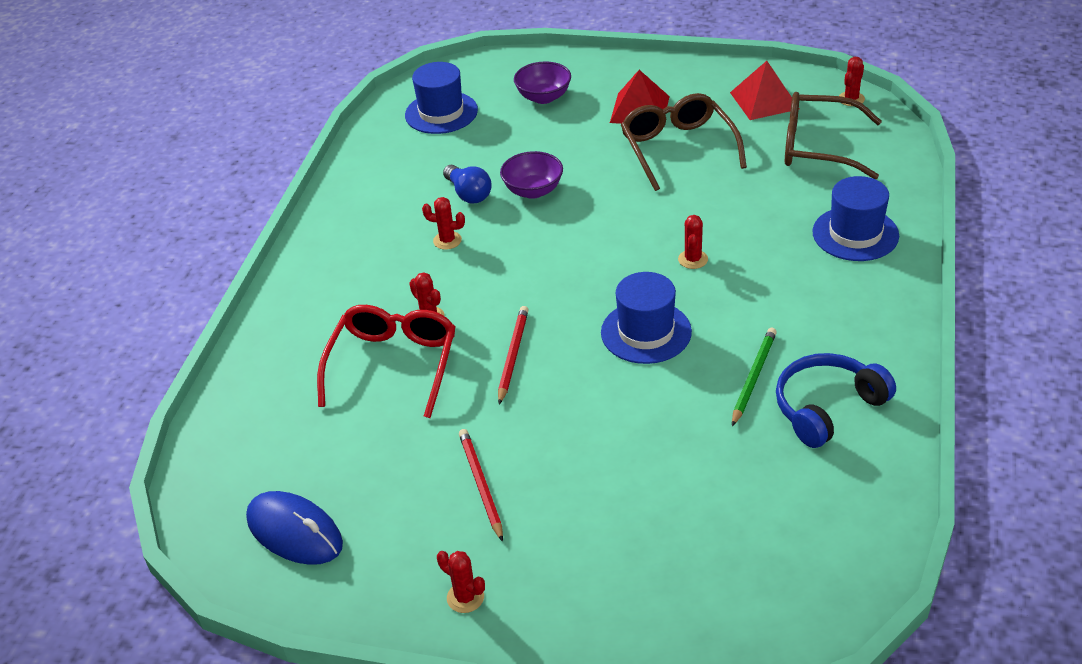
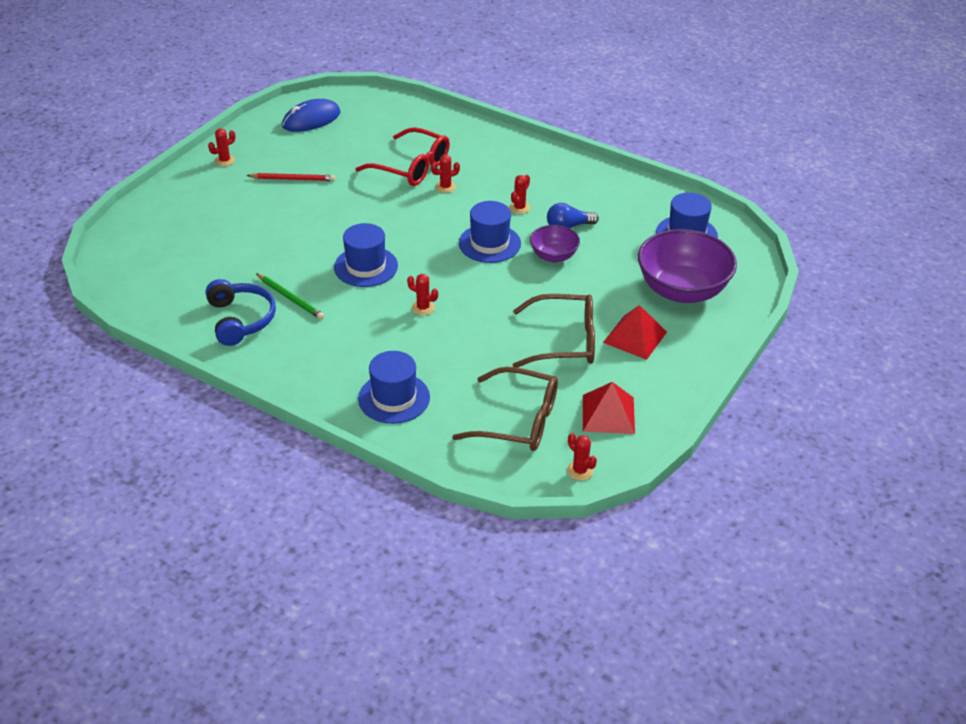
camera: 105 degrees right, 0 degrees up
red pencil [498,306,528,404] -> none
purple bowl [514,62,571,104] -> purple bowl [638,229,737,303], size x1.89
brown glasses [785,92,882,179] -> brown glasses turned 75 degrees clockwise [452,367,558,451]
none -> blue hat [459,201,521,263]

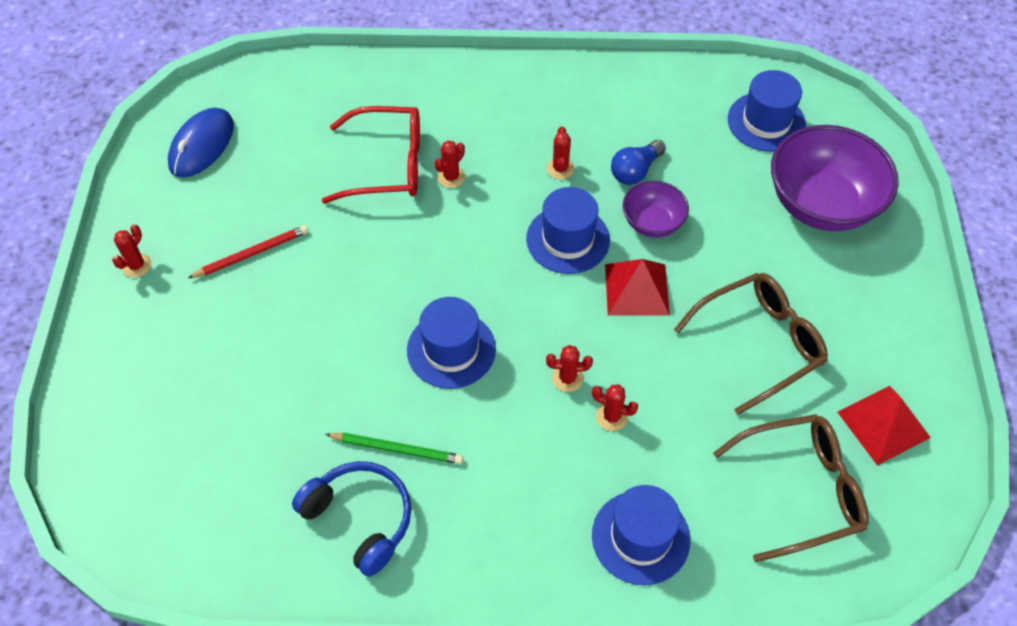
camera: 30 degrees left, 15 degrees up
red cactus [567,433,597,481] -> red cactus moved to [592,384,638,431]
red pyramid [603,305,667,360] -> red pyramid moved to [605,259,670,316]

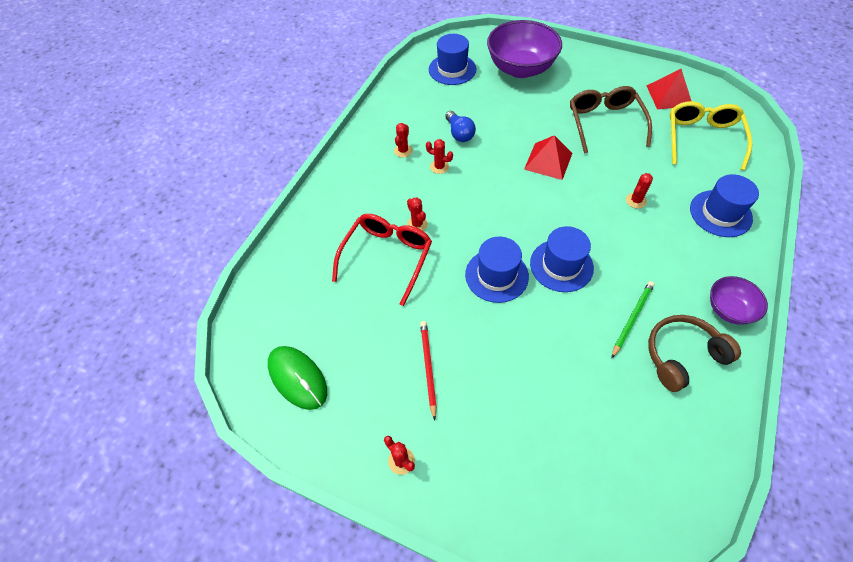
camera: 65 degrees left, 0 degrees up
blue mouse [168,107,234,178] -> green mouse [268,346,327,410]
blue headphones [292,461,411,577] -> brown headphones [648,315,741,392]
blue hat [526,187,610,274] -> blue hat moved to [465,236,529,303]
red cactus [546,345,593,392] -> red cactus moved to [394,123,413,158]
purple bowl [623,181,689,238] -> purple bowl moved to [710,276,768,325]
brown glasses [713,414,869,562] -> yellow glasses [670,101,752,170]

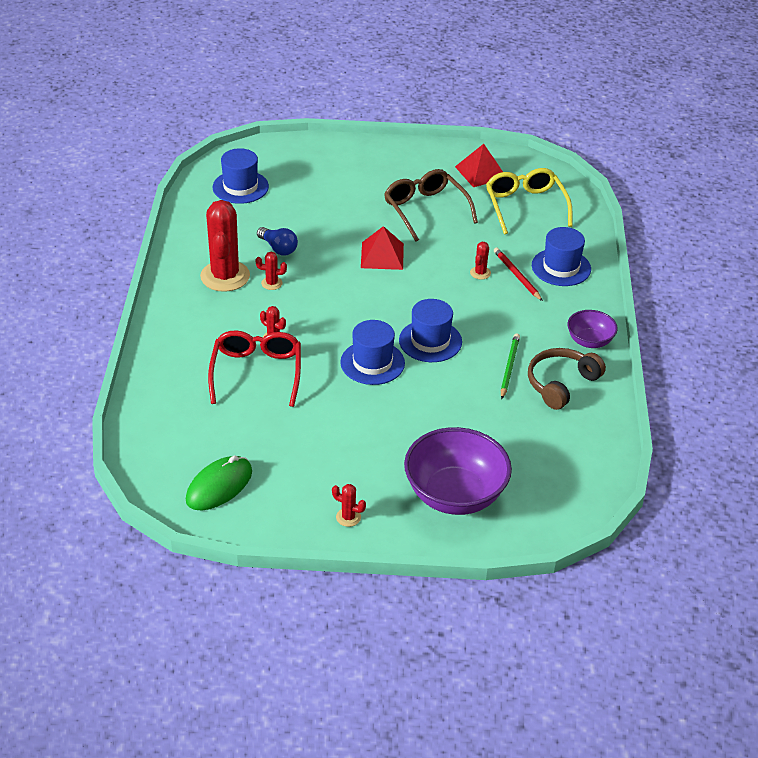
camera: 25 degrees left, 15 degrees down
green mouse [268,346,327,410] -> green mouse turned 75 degrees counterclockwise [186,455,252,510]
red cactus [394,123,413,158] -> red cactus [200,200,250,292], size x2.34
red pencil [420,321,437,420] -> red pencil moved to [494,248,543,301]
purple bowl [487,20,562,78] -> purple bowl moved to [404,427,512,515]

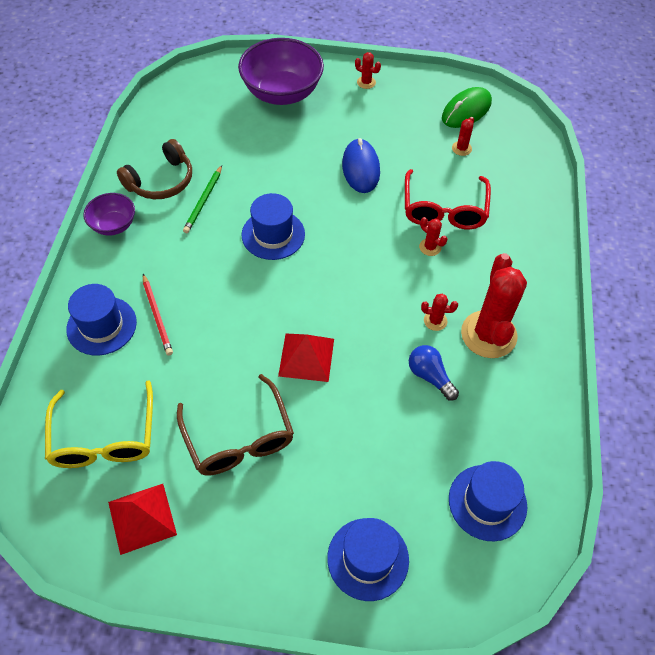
camera: 175 degrees left, 15 degrees up
blue hat [340,320,405,385] -> blue hat moved to [327,518,409,601]
red cactus [470,242,491,279] -> red cactus moved to [452,117,474,156]
none -> blue mouse [342,138,380,193]

